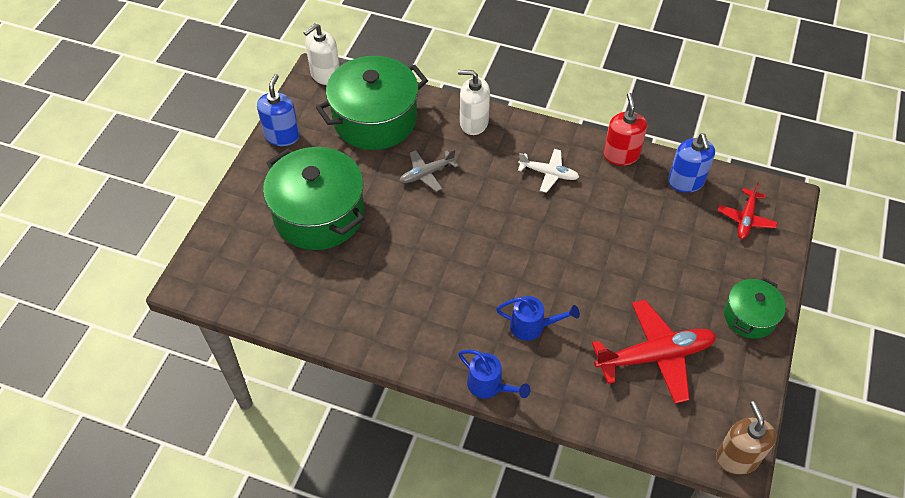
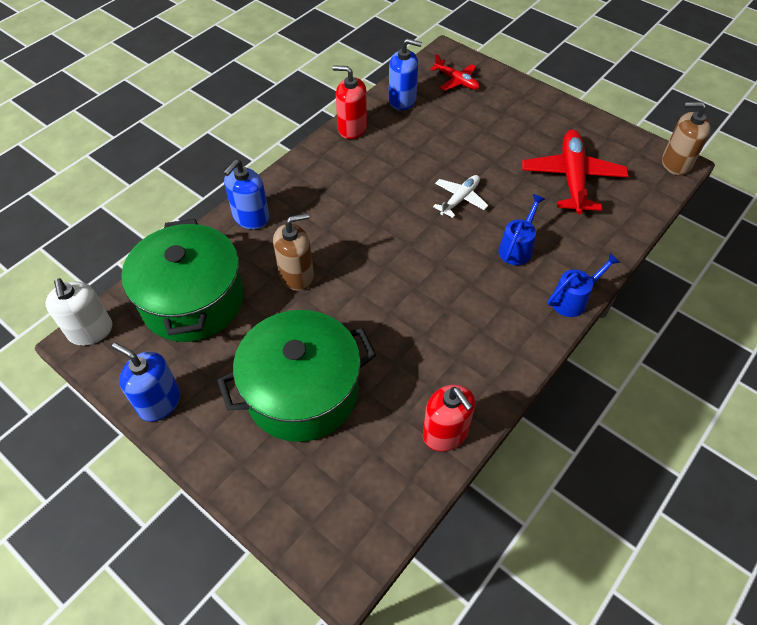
camera: 70 degrees left, 0 degrees up
grey plane [400,149,458,192] -> brown soap dispenser [273,213,314,291]
white soap dispenser [458,70,490,135] -> blue soap dispenser [224,160,269,229]
white plane [518,149,579,193] -> white plane moved to [433,175,489,218]
green pot [724,277,786,339] -> none
none -> red soap dispenser [423,385,475,452]

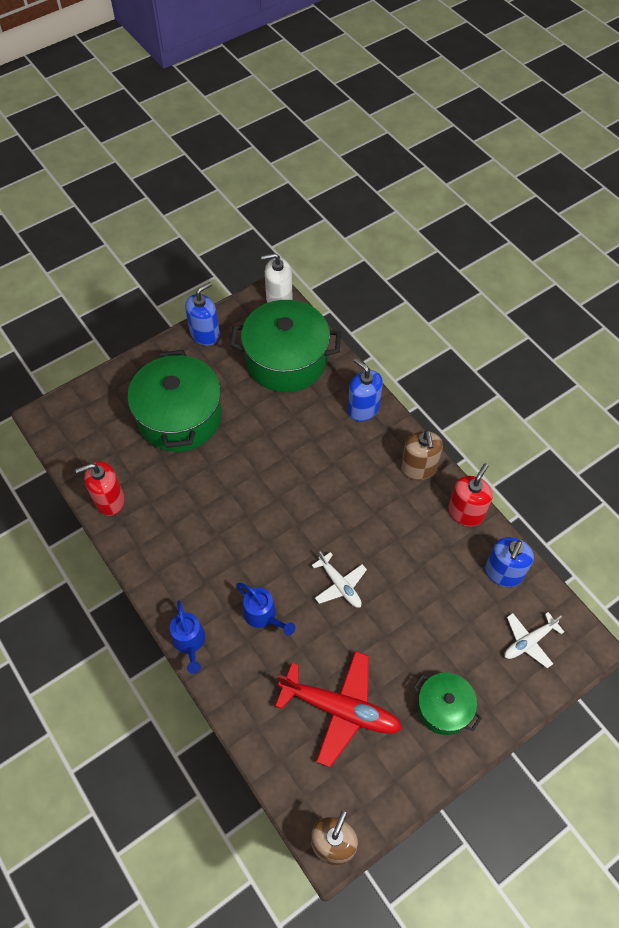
camera: 105 degrees right, 5 degrees up
brown soap dispenser [273,213,314,291] -> brown soap dispenser moved to [401,430,443,480]
red plane [430,54,480,91] -> white plane [504,612,564,668]
none -> green pot [413,673,482,735]

